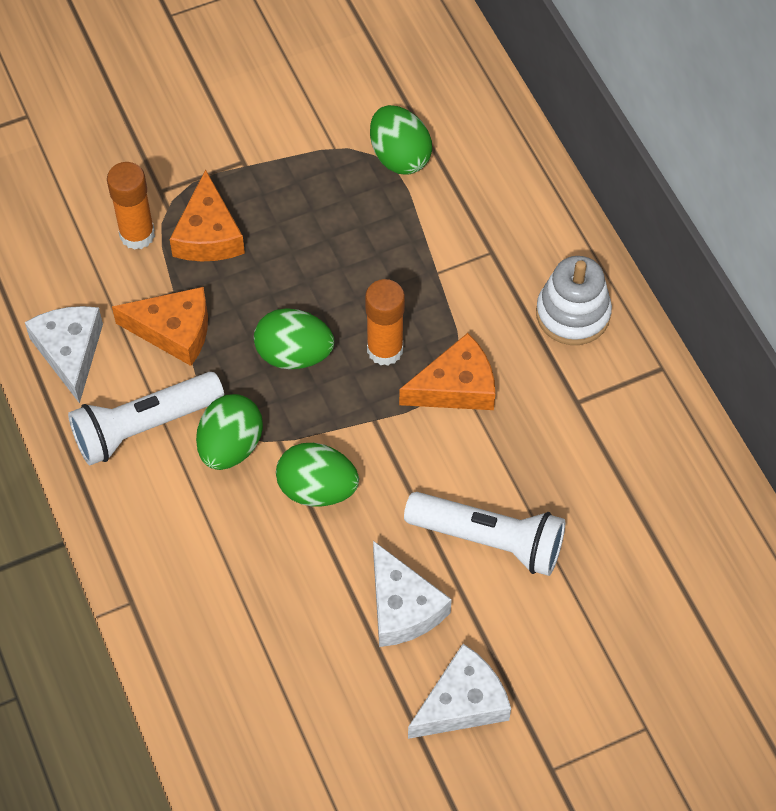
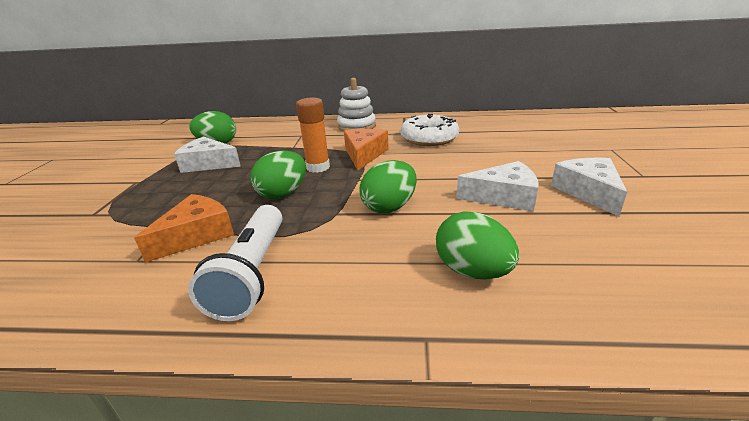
camera: 60 degrees left, 30 degrees down
white cheese [25,306,103,404] -> white cheese moved to [174,136,241,173]
orange glue stick [107,162,155,250] -> none
orange cheese [170,169,245,262] -> none
green egg [196,394,263,470] -> green egg moved to [436,211,519,279]
white flashlight [404,492,565,576] -> none
none -> white donut [400,114,459,146]

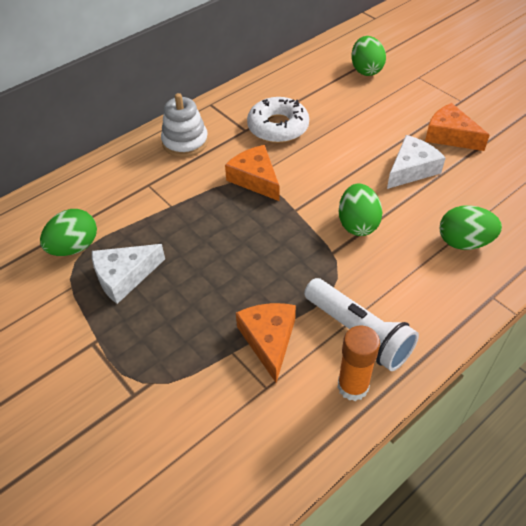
camera: 45 degrees left, 20 degrees up
green egg [250,150,306,199] -> green egg moved to [351,36,386,76]
orange glue stick [296,98,330,173] -> orange glue stick moved to [337,325,380,401]
white cheese [551,158,627,217] -> orange cheese [425,103,490,151]

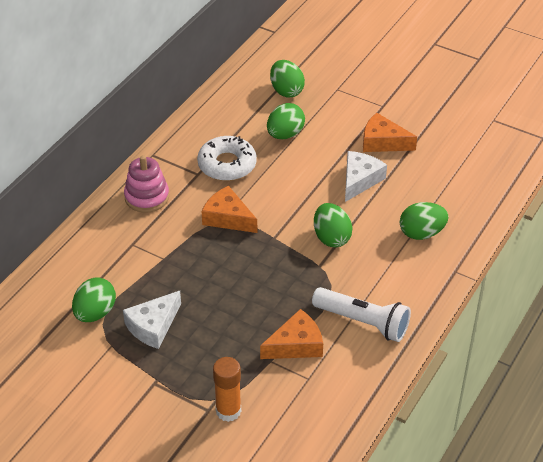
camera: 20 degrees left, 5 degrees down
white stacking toy [161,93,208,157] -> pink stacking toy [124,155,169,213]
orange cheese [236,303,296,383] -> orange cheese turned 90 degrees clockwise [260,309,323,359]
orange glue stick [337,325,380,401] -> orange glue stick moved to [213,357,241,422]
none -> green egg [267,103,305,139]

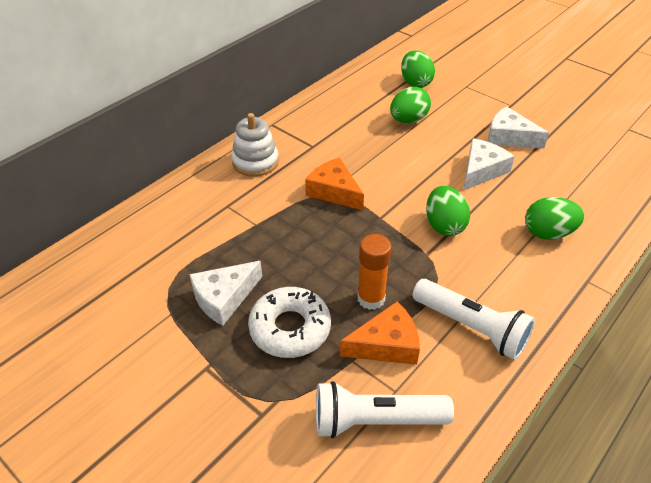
camera: 10 degrees right, 0 degrees up
green egg [72,277,116,322] -> none
pink stacking toy [124,155,169,213] -> white stacking toy [231,113,279,177]
white donut [197,136,257,181] -> white donut moved to [248,287,331,358]
orange glue stick [213,357,241,422] -> orange glue stick moved to [357,234,391,310]
orange cheese [363,113,417,152] -> white cheese [488,106,549,149]
none -> white flashlight [316,381,454,438]

